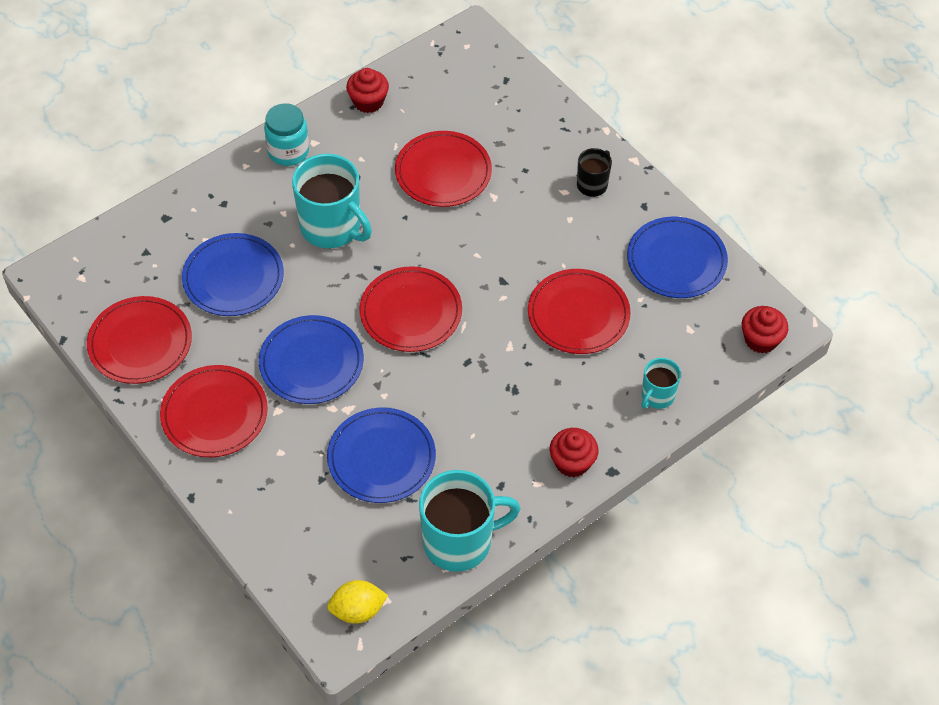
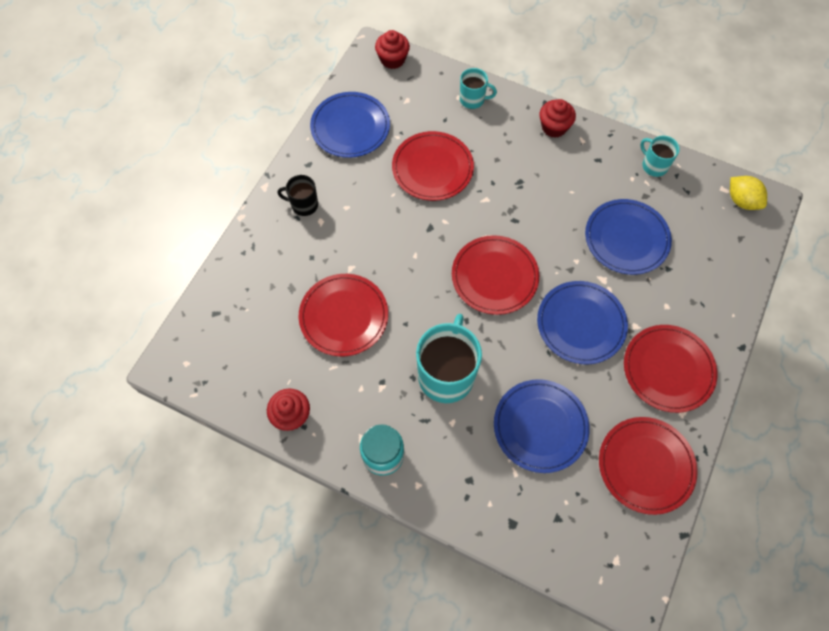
camera: 115 degrees left, 10 degrees up
turquoise mug [419,470,521,572] -> turquoise mug [640,136,680,177], size x0.52

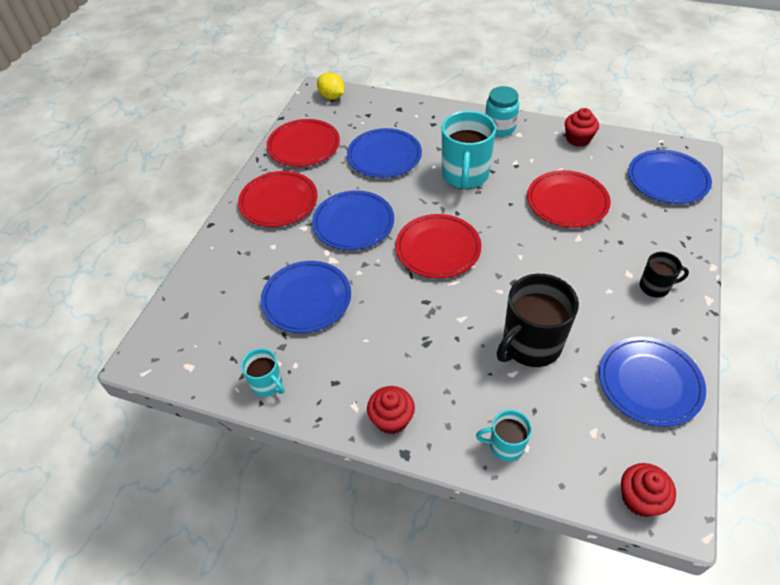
camera: 175 degrees right, 15 degrees down
red plate [392,131,474,201] -> black mug [497,274,579,367]
yellow lemon [730,176,767,210] -> yellow lemon moved to [317,72,345,99]
none -> blue plate [628,150,712,204]

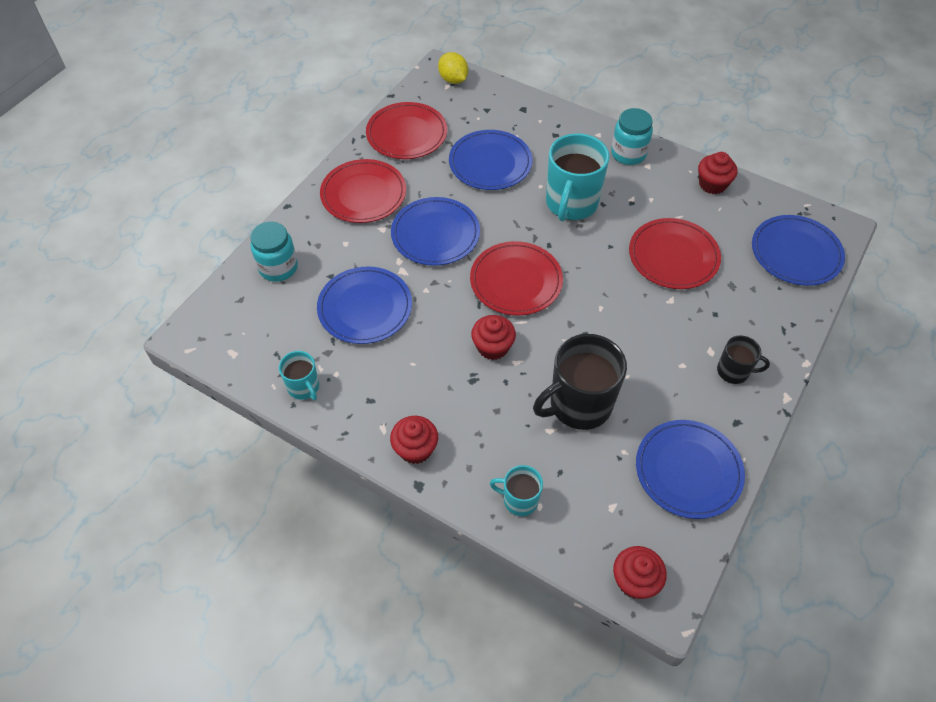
camera: 10 degrees right, 5 degrees up
none -> turquoise jar [250,221,298,282]
none -> red cupcake [471,315,516,360]

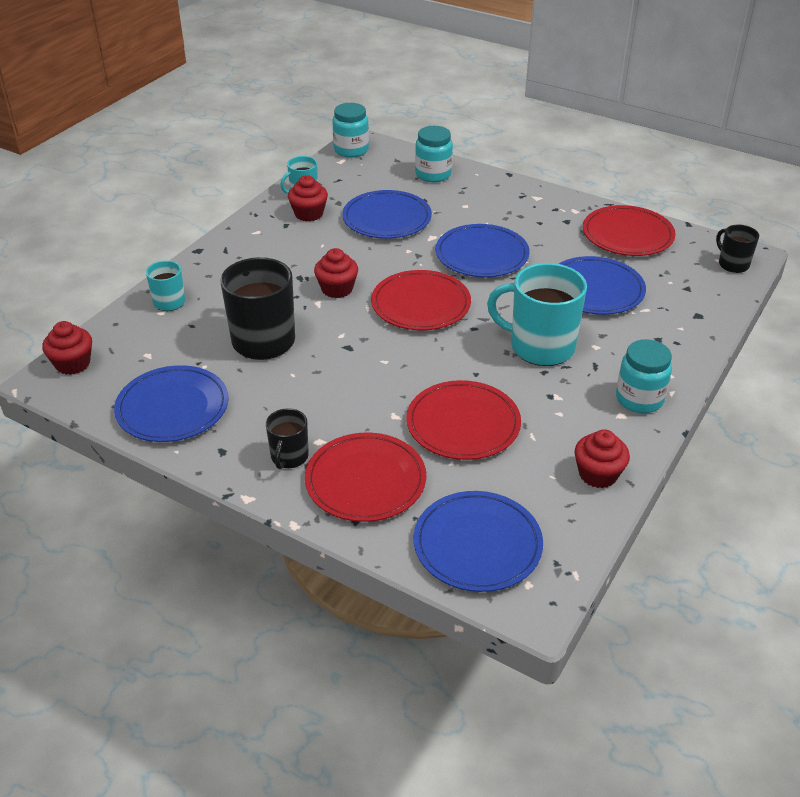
camera: 90 degrees right, 15 degrees down
red plate [320,159,406,223] -> red plate moved to [305,432,427,522]
red cupcake [390,416,438,464] -> red cupcake moved to [288,175,328,222]
yellow lemon [438,52,468,84] -> black mug [716,225,759,273]
none -> turquoise jar [333,103,369,158]

